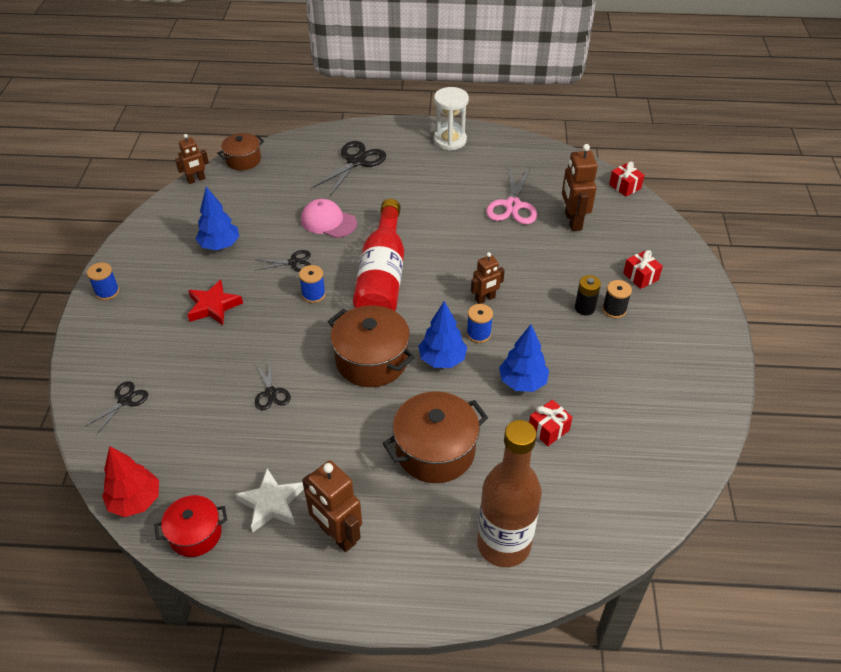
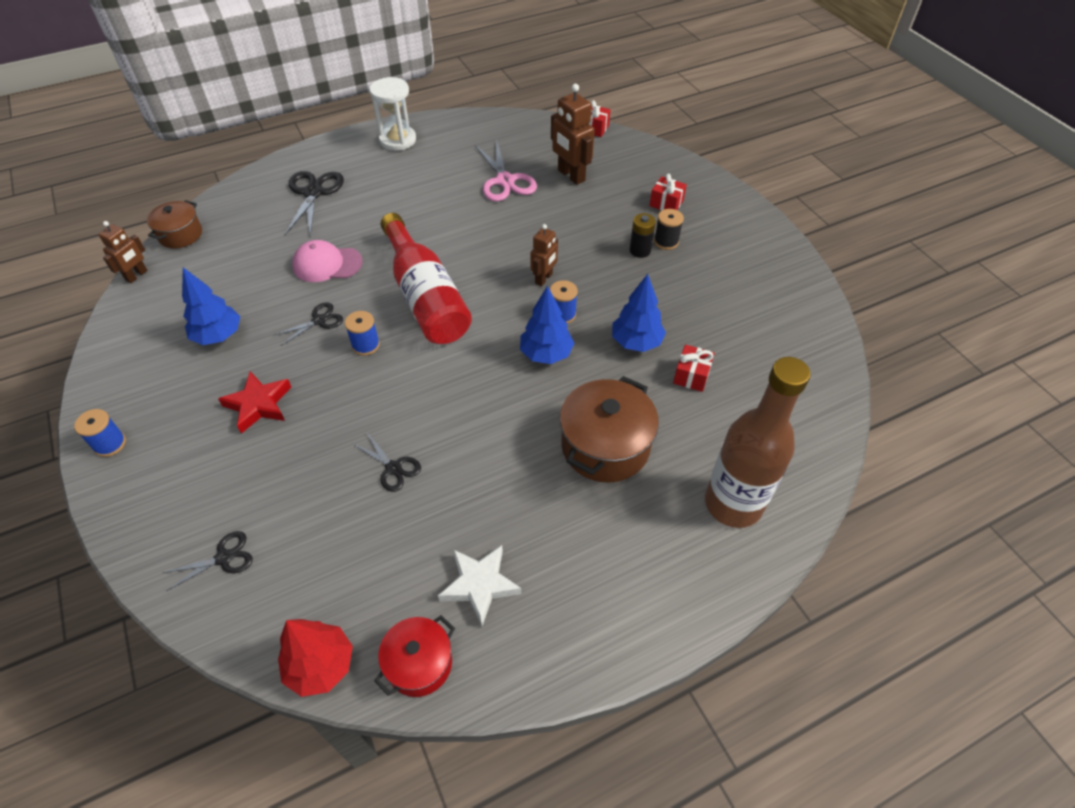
camera: 30 degrees left, 5 degrees up
black scissors [85,381,148,434] -> black scissors turned 60 degrees clockwise [162,531,253,591]
brown robot [302,460,362,552] -> none
brown pot [328,305,415,387] -> none

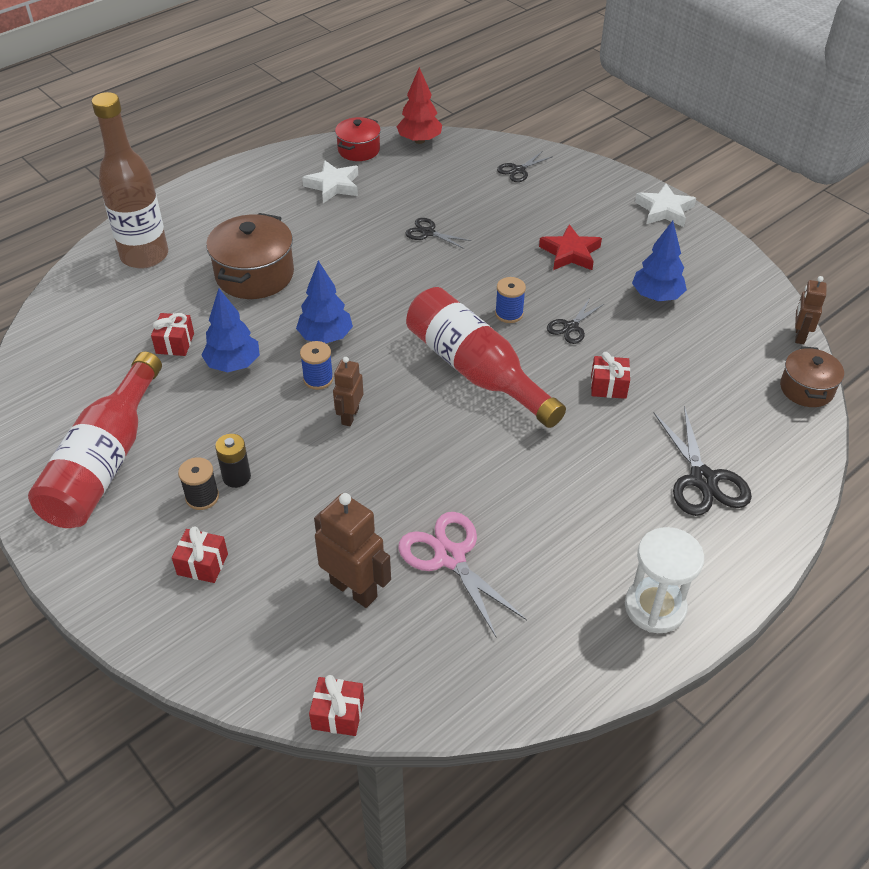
camera: 165 degrees right, 5 degrees down
blue spool [74,409,126,457] -> white star [635,183,696,227]
pink cap [292,240,363,282] -> red gift [591,352,630,399]
none -> red bottle [28,352,162,528]

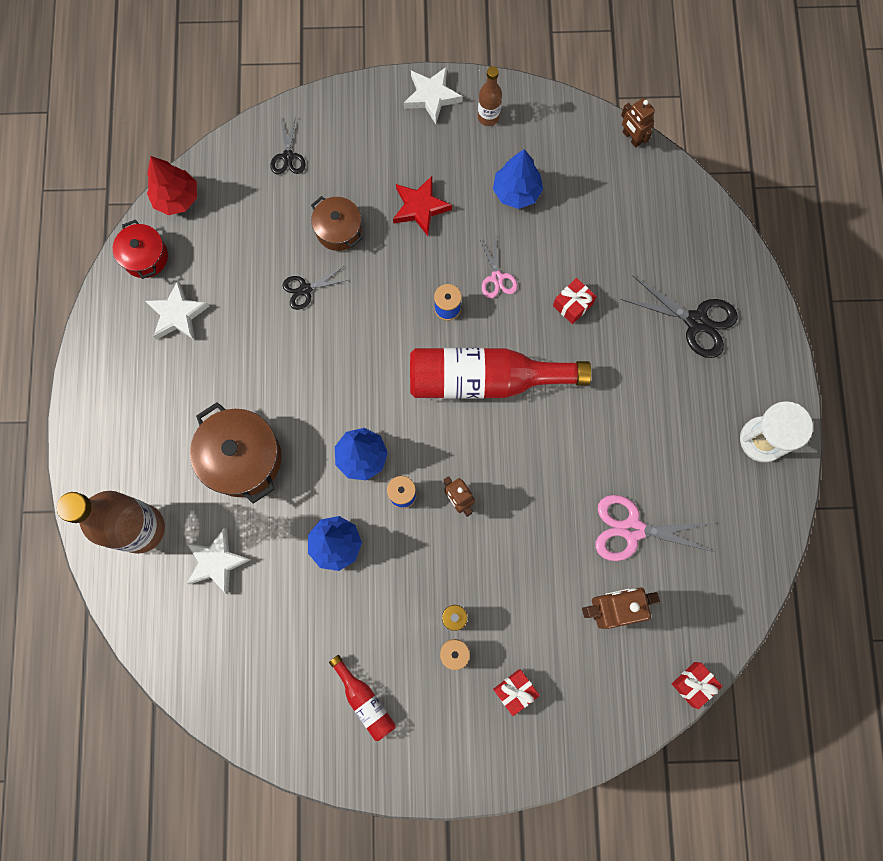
camera: 50 degrees left, 30 degrees up
red bottle [28,352,162,528] -> red bottle [329,655,396,741], size x0.48
red gift [151,313,194,356] -> none
black scissors [547,298,604,344] -> pink scissors [480,239,518,298]
brown pot [780,346,844,407] -> brown pot moved to [311,196,363,251]
none -> white star [186,528,251,594]
none -> brown bottle [478,66,502,126]

